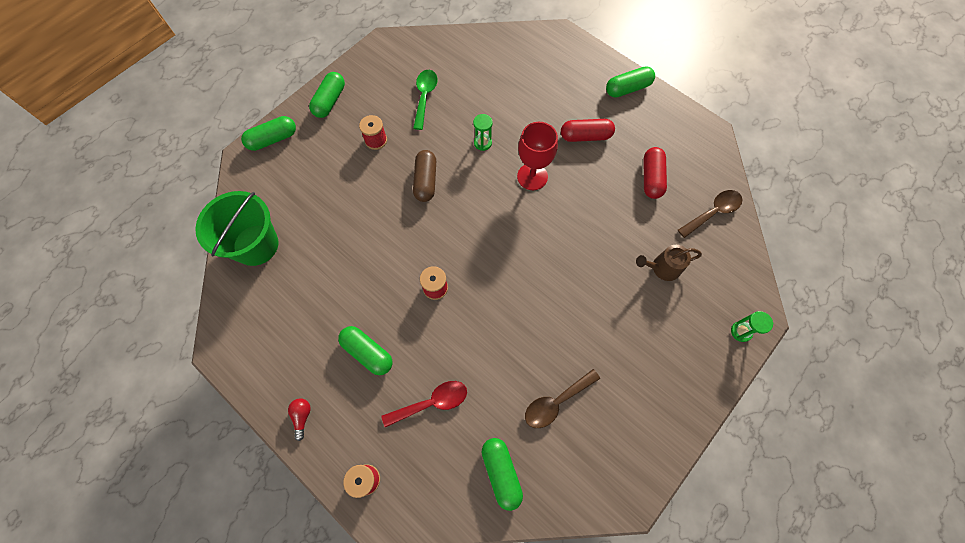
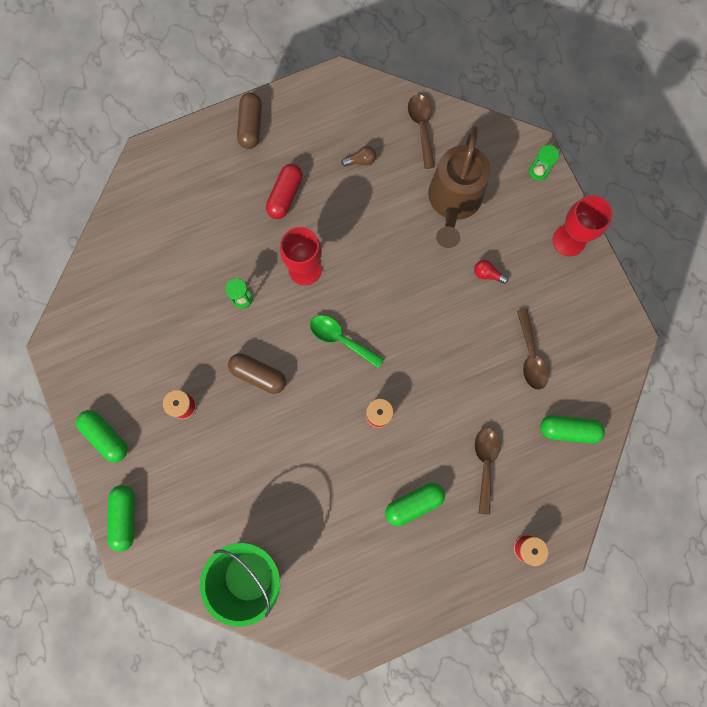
camera: 65 degrees left, 10 degrees up
red light bulb [288,398,311,441] -> red light bulb moved to [474,260,508,284]
red spoon [381,381,467,427] -> brown spoon [475,427,500,514]
green spoon [413,70,437,130] -> green spoon moved to [310,315,384,368]
green capsule [606,66,655,98] -> brown capsule [237,92,262,149]
brown watering can [636,245,702,281] -> brown watering can [428,126,491,248], size x1.93
red capsule [644,147,667,199] -> brown light bulb [341,146,376,166]
none -> red goblet [553,195,613,256]

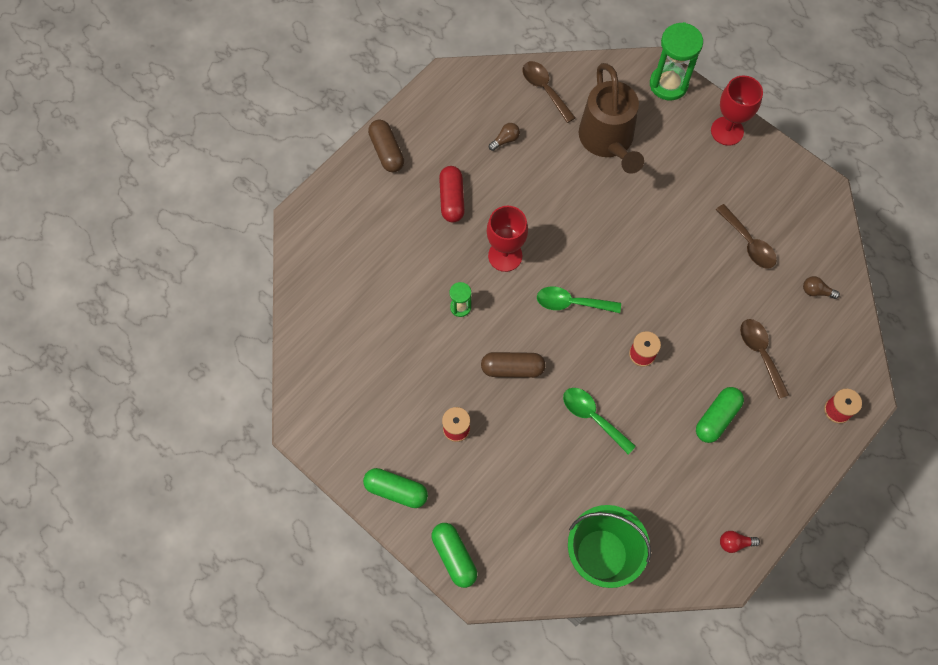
camera: 25 degrees left, 10 degrees down
red light bulb [474,260,508,284] -> red light bulb moved to [720,531,760,553]
green hourglass [529,145,559,181] -> green hourglass [650,22,703,100], size x1.99
green capsule [540,415,605,444] -> brown light bulb [803,276,840,299]
none -> green spoon [563,388,636,454]

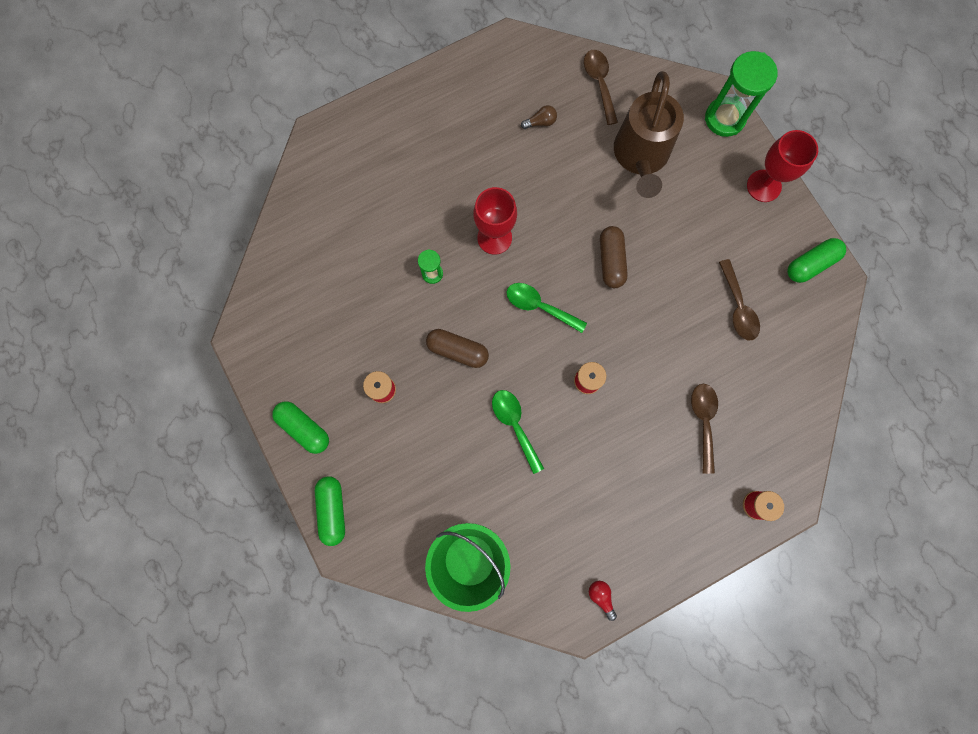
camera: 20 degrees right, 10 degrees up
brown capsule [368,120,404,172] -> brown capsule moved to [600,226,628,288]
red capsule [439,166,465,222] -> none
green capsule [696,387,744,443] -> green capsule moved to [787,238,846,283]
red light bulb [720,531,760,553] -> red light bulb turned 45 degrees clockwise [589,581,617,621]
brown light bulb [803,276,840,299] -> none

